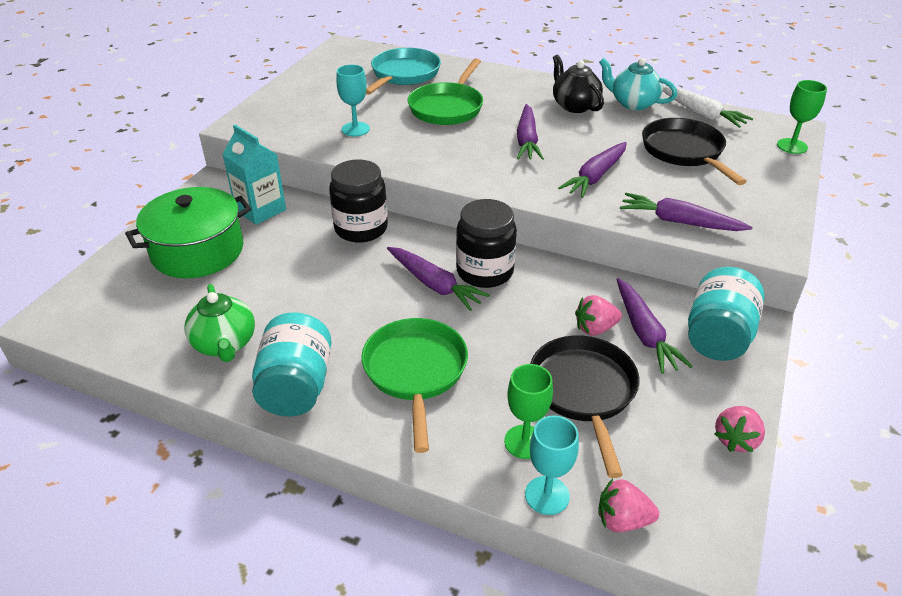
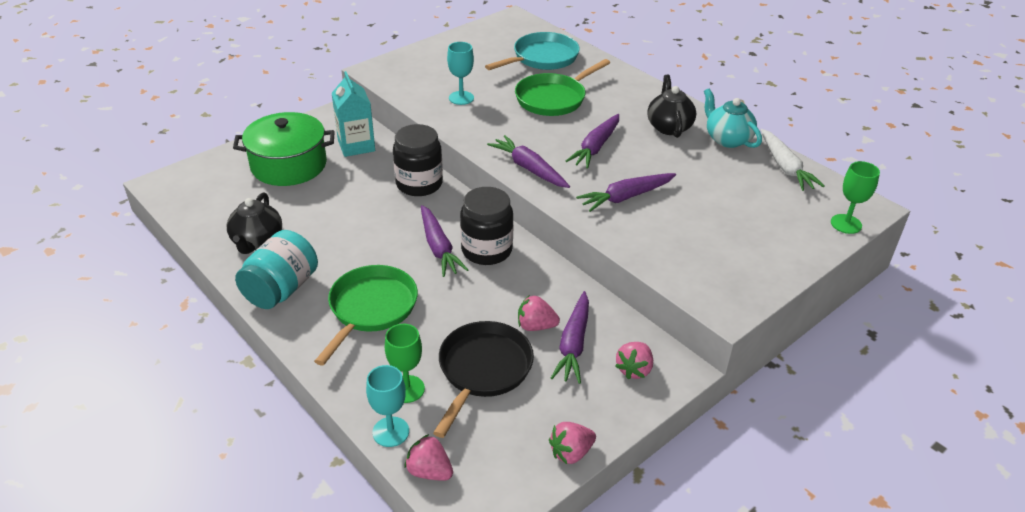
camera: 25 degrees right, 0 degrees up
green teapot [185,284,255,362] -> black teapot [227,192,282,254]
purple carrot [620,193,753,231] -> purple carrot moved to [487,135,570,188]
black pan [642,118,747,185] -> none
turquoise jar [688,267,765,361] -> pink strawberry [615,342,653,379]

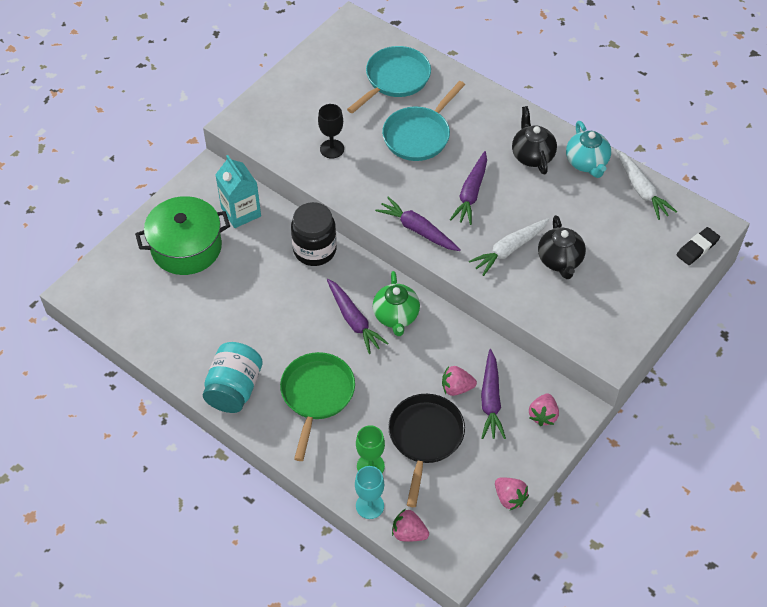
camera: 10 degrees left, 15 degrees up
black teapot [227,192,282,254] -> black teapot moved to [538,215,586,279]
turquoise goblet [447,42,474,105] -> black goblet [318,104,344,159]
black jar [460,187,514,265] -> green teapot [373,271,420,336]
green pan [515,59,610,116] -> turquoise pan [382,81,465,161]
pink strawberry [549,422,596,464] -> pink strawberry turned 90 degrees counterclockwise [495,477,529,510]
purple carrot [576,173,676,212] -> white carrot [469,218,549,276]
turquoise teapot [704,89,762,148] -> turquoise teapot turned 150 degrees counterclockwise [566,121,611,178]
green goblet [831,161,880,234] -> black eraser [676,227,720,265]

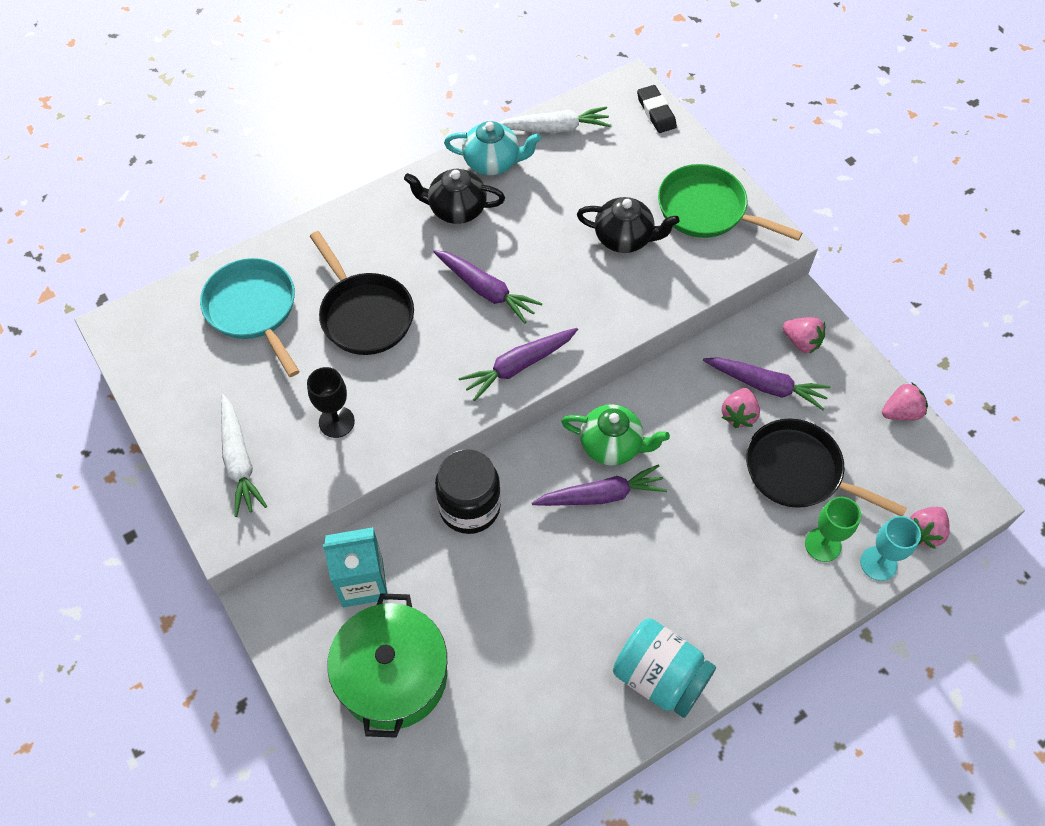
camera: 70 degrees left, 5 degrees up
green pan [280,352,355,461] -> green pan moved to [658,164,802,241]
turquoise pan [382,81,465,161] -> black pan [310,231,414,355]
white carrot [469,218,549,276] -> white carrot moved to [221,394,267,517]

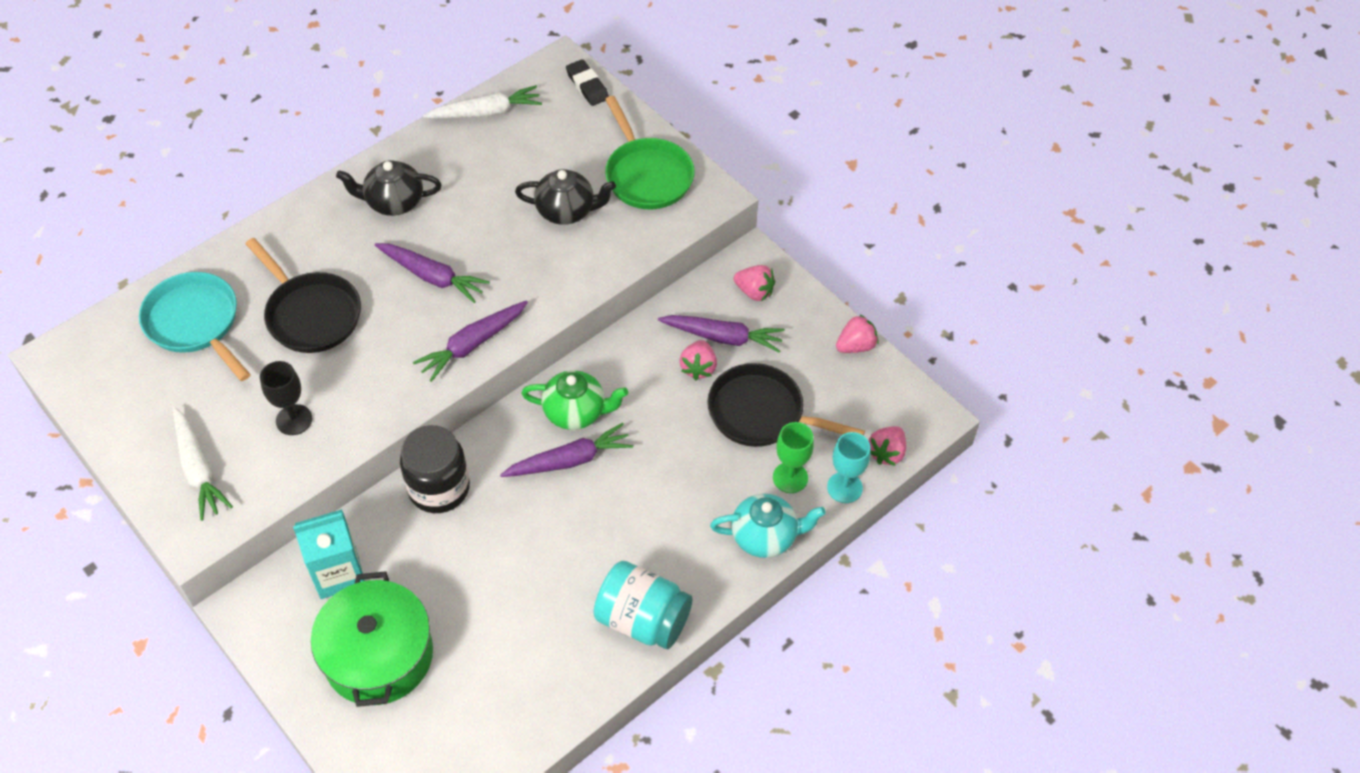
camera: 10 degrees left, 5 degrees down
turquoise teapot [444,121,541,175] -> turquoise teapot moved to [710,494,826,558]
green pan [658,164,802,241] -> green pan turned 135 degrees counterclockwise [605,96,695,209]

